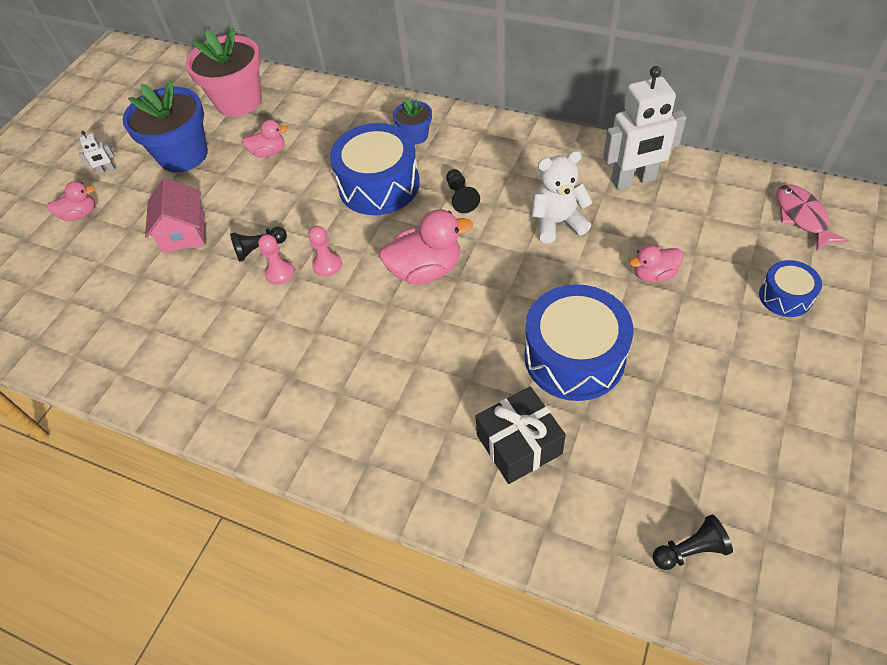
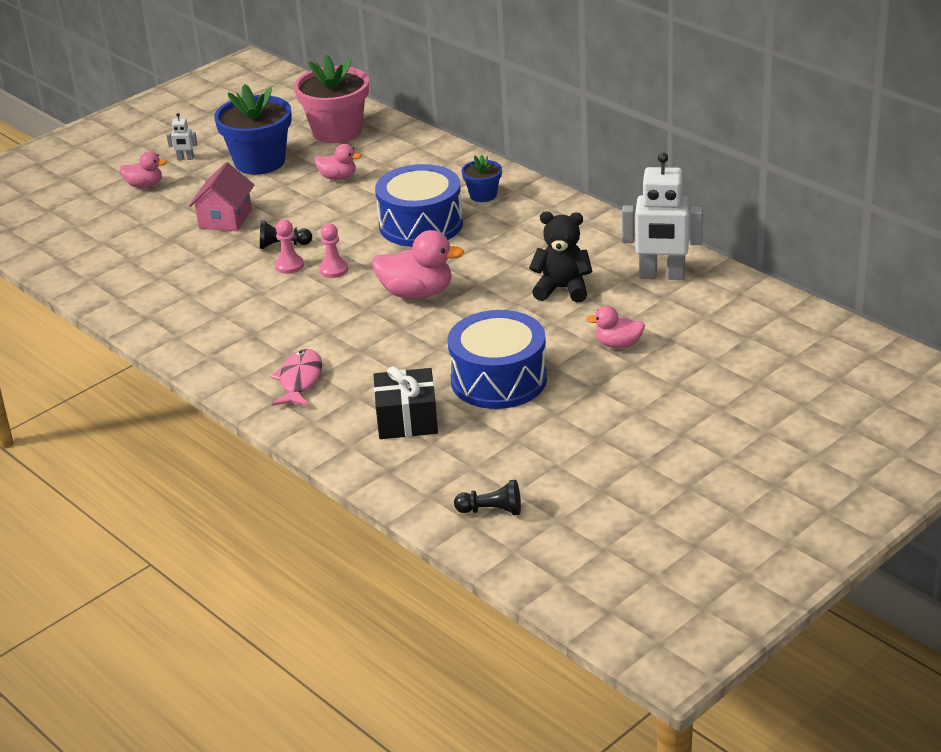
camera: 20 degrees right, 20 degrees down
black pawn [446,169,480,213] -> none
white teddy bear [532,151,593,243] -> black teddy bear [529,211,593,303]
blue drum [759,260,822,317] -> none
pink fish [777,184,849,252] -> pink fish moved to [270,349,322,407]

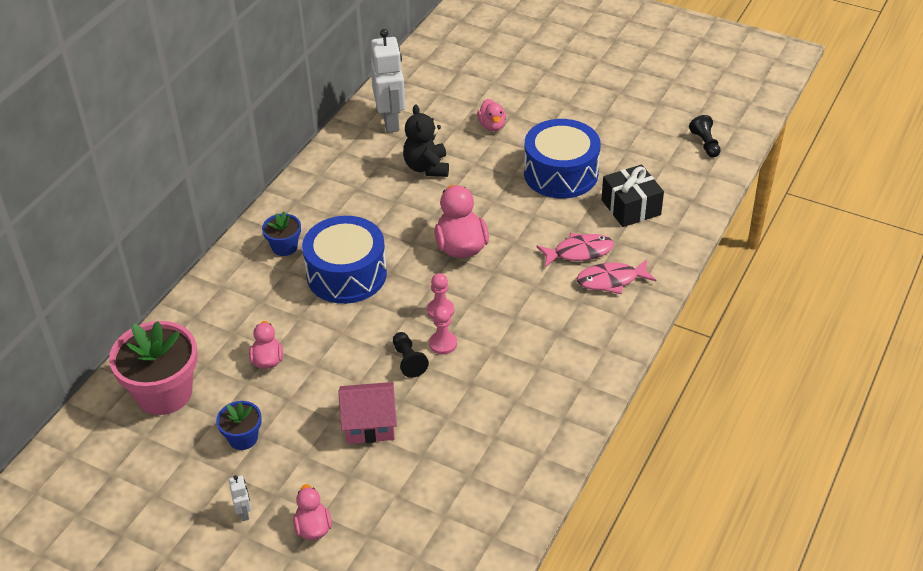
camera: 110 degrees left, 10 degrees up
blue flower pot [214,84,292,175] -> blue flower pot [216,401,262,450], size x0.51
none -> pink fish [537,233,614,267]

